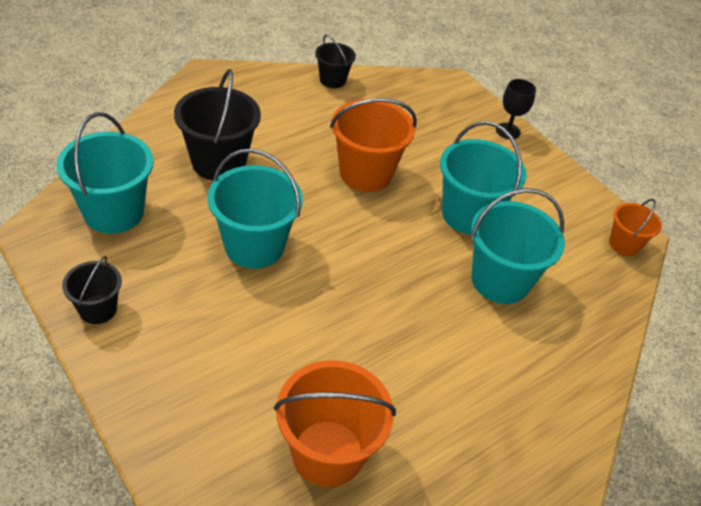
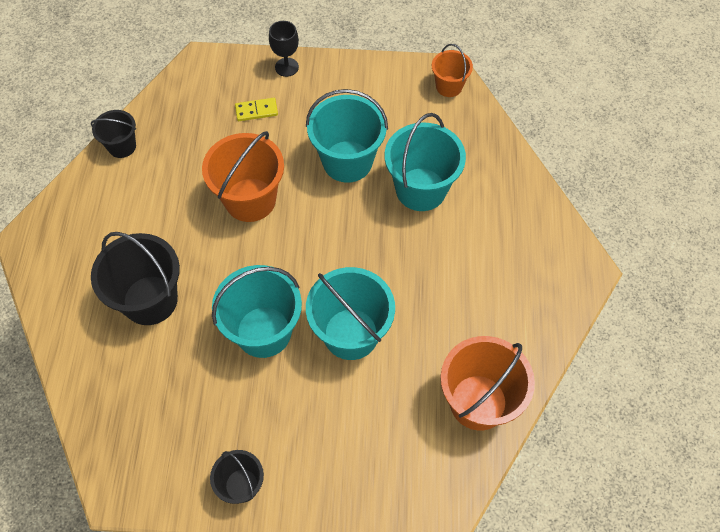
camera: 45 degrees left, 15 degrees up
turquoise bucket [56,112,154,234] -> turquoise bucket moved to [306,267,395,360]
none -> yellow domino [235,98,278,121]

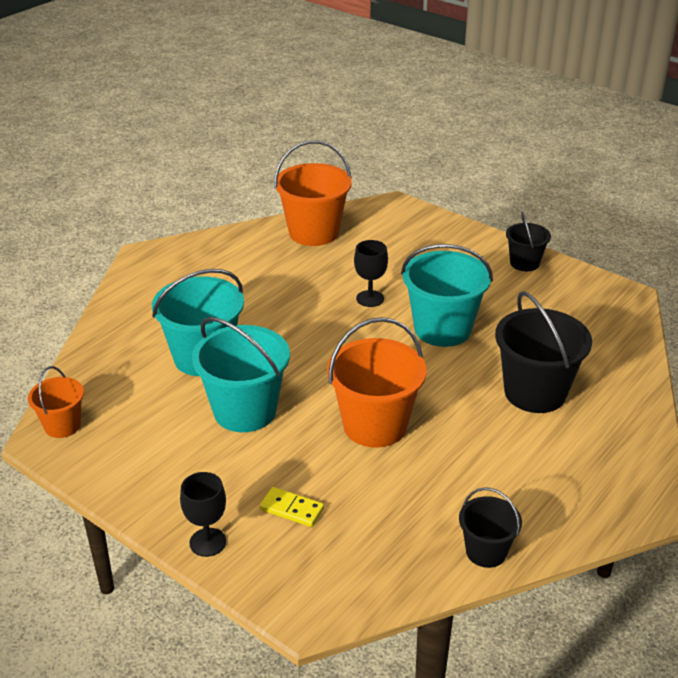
camera: 145 degrees left, 25 degrees down
turquoise bucket [306,267,395,360] -> black goblet [354,240,388,307]

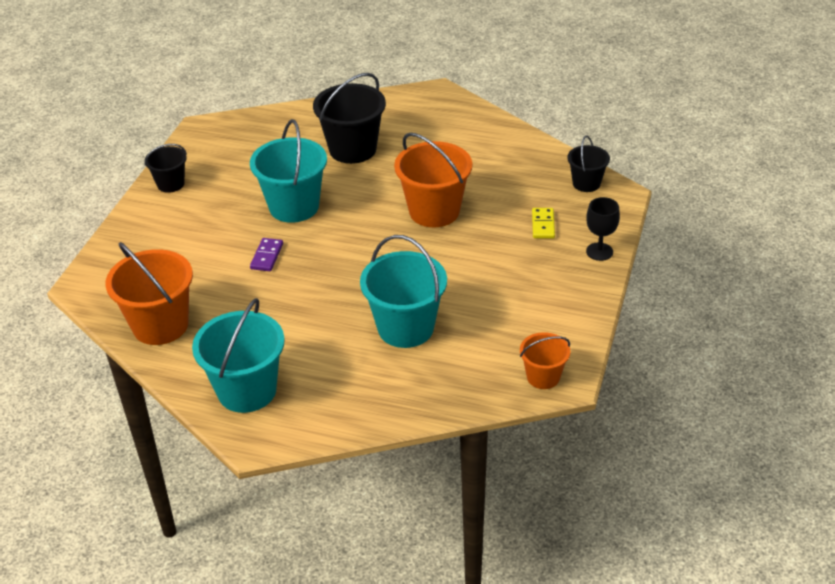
camera: 110 degrees left, 5 degrees up
turquoise bucket [192,317,290,432] -> turquoise bucket moved to [192,298,285,413]
black goblet [354,240,388,307] -> purple domino [250,238,283,271]
black bucket [459,487,522,568] -> black bucket moved to [567,135,610,192]

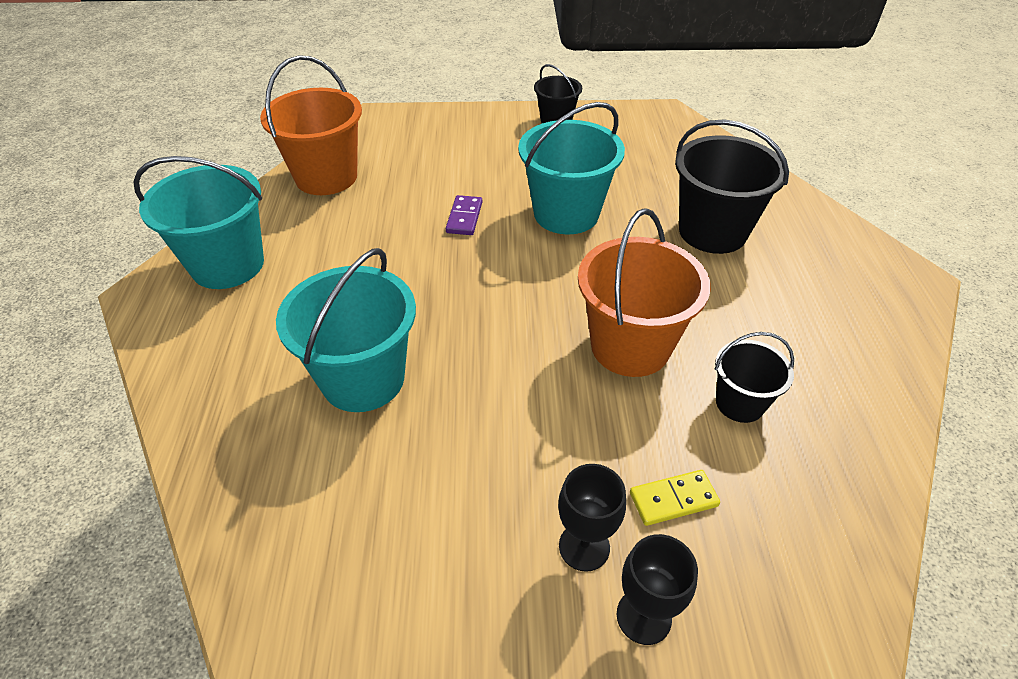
camera: 70 degrees right, 5 degrees up
purple domino [250,238,283,271] -> purple domino turned 75 degrees counterclockwise [446,195,482,235]
orange bucket [520,332,570,389] -> none
black bucket [567,135,610,192] -> black bucket moved to [715,332,794,423]
none -> black goblet [558,464,626,572]

